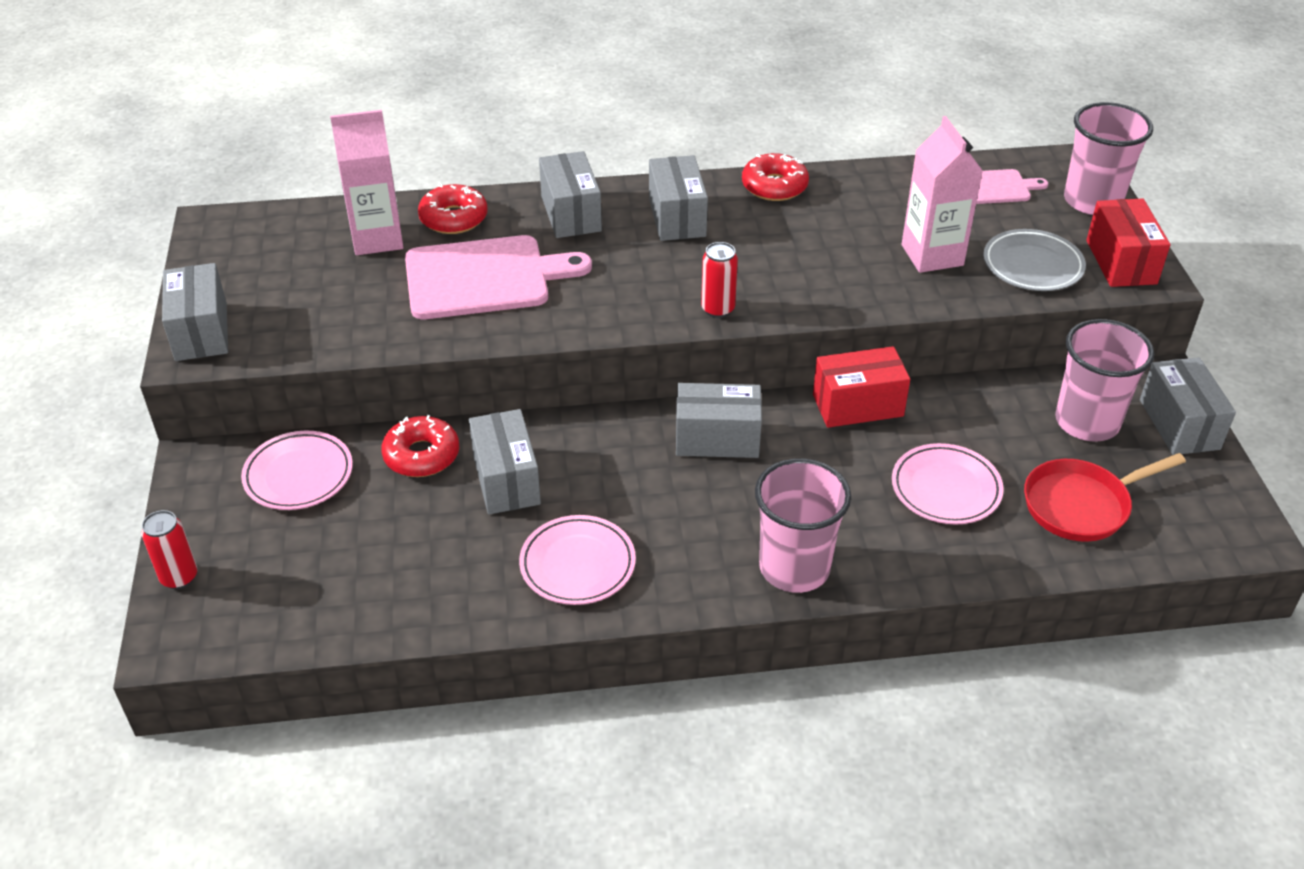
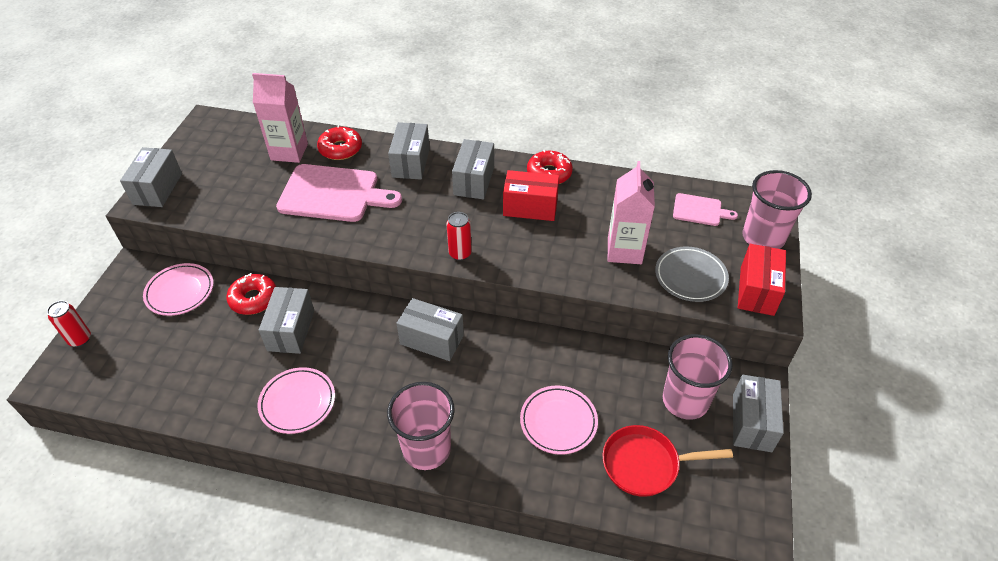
camera: 20 degrees right, 5 degrees up
red box [813,346,910,428] -> red box moved to [503,170,559,221]

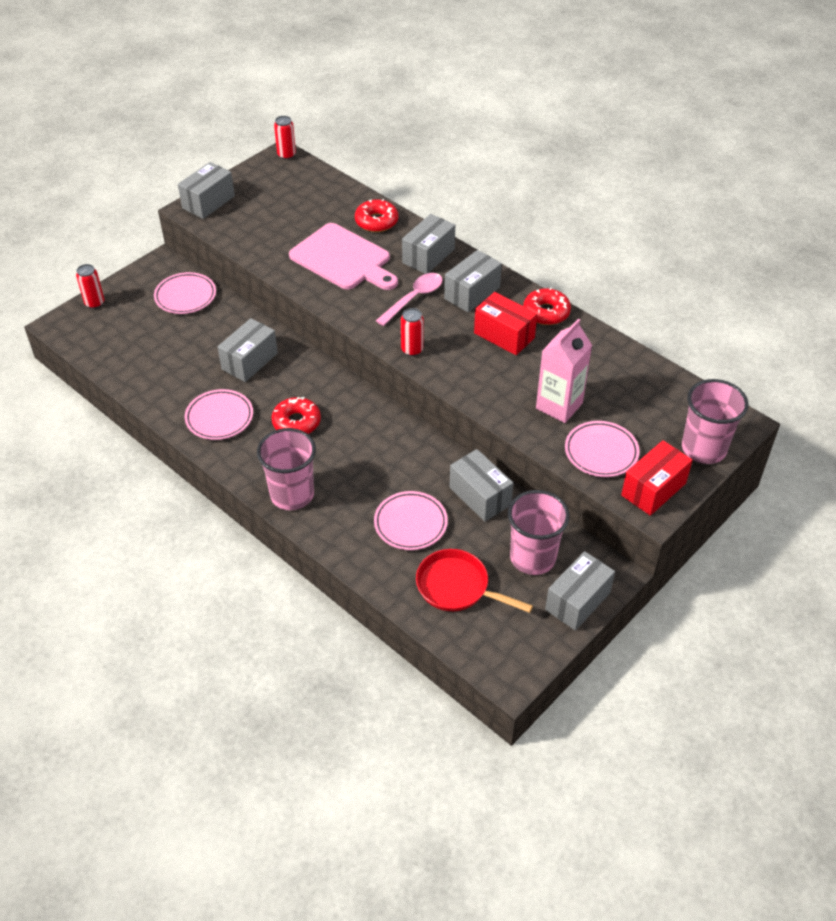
camera: 30 degrees right, 0 degrees up
red donut [226,273,276,315] -> red donut moved to [271,397,321,434]
pink carton [252,73,308,163] -> none
grey box [396,298,464,361] -> grey box moved to [449,449,513,522]
grey plate [655,246,729,302] -> pink plate [565,421,639,477]
pink cutting board [673,193,738,226] -> none
none -> red can [274,116,296,160]
none -> pink spoon [376,273,443,326]

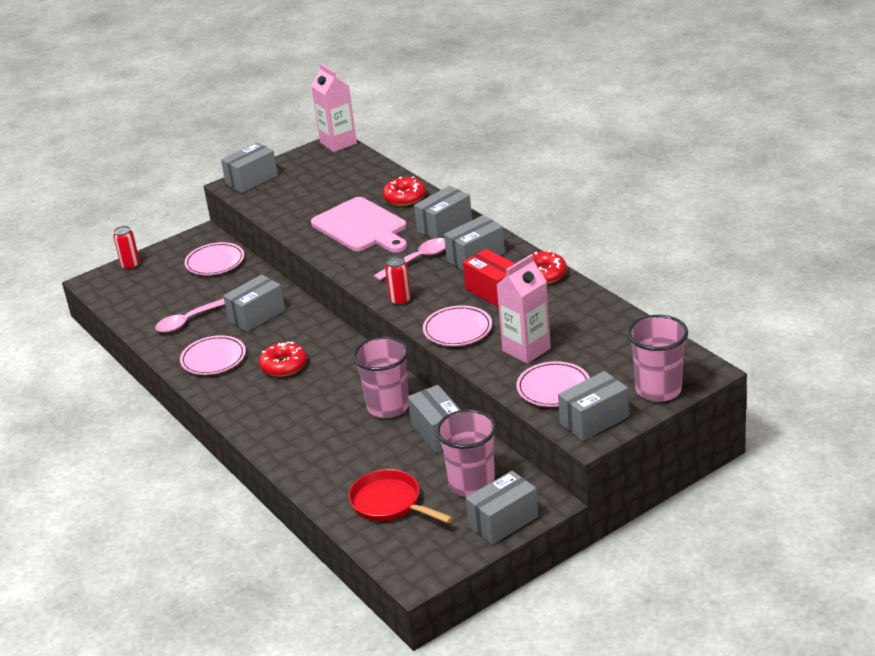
camera: 15 degrees right, 15 degrees down
pink cup [257,428,316,510] -> pink cup moved to [353,336,409,418]
red can [274,116,296,160] -> pink carton [311,63,357,152]
pink plate [374,491,448,550] -> pink plate moved to [423,305,492,346]
red box [621,440,693,516] -> grey box [558,371,629,441]
none -> pink spoon [155,298,225,333]

